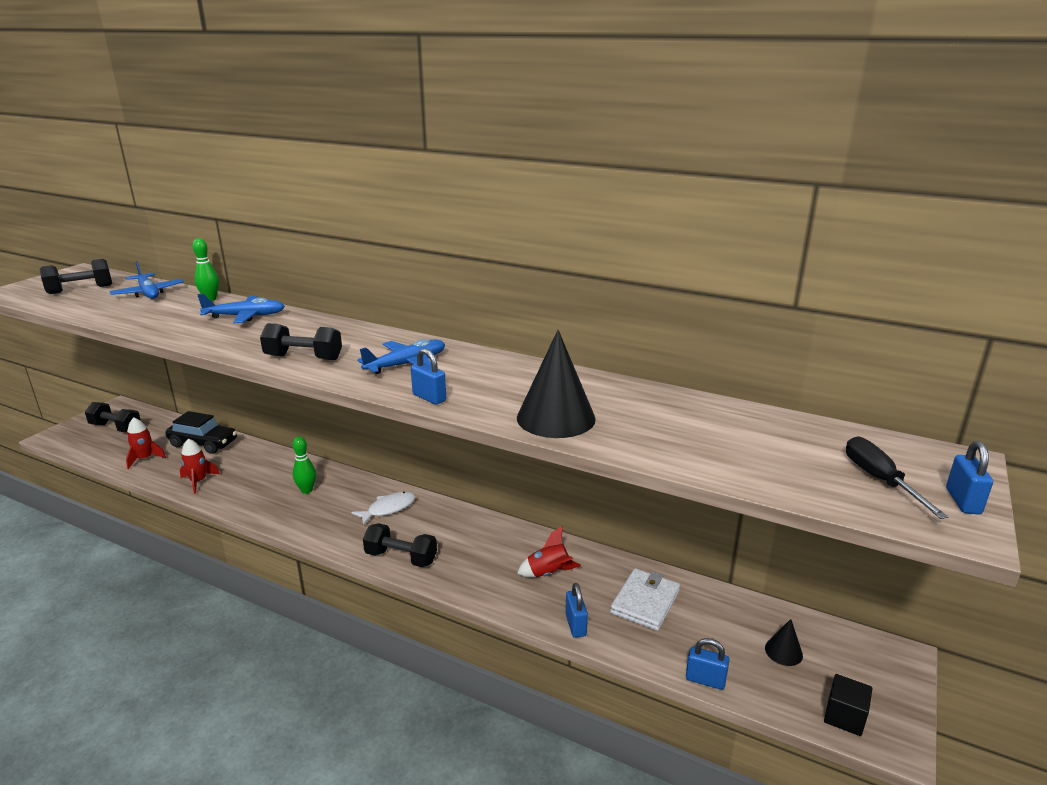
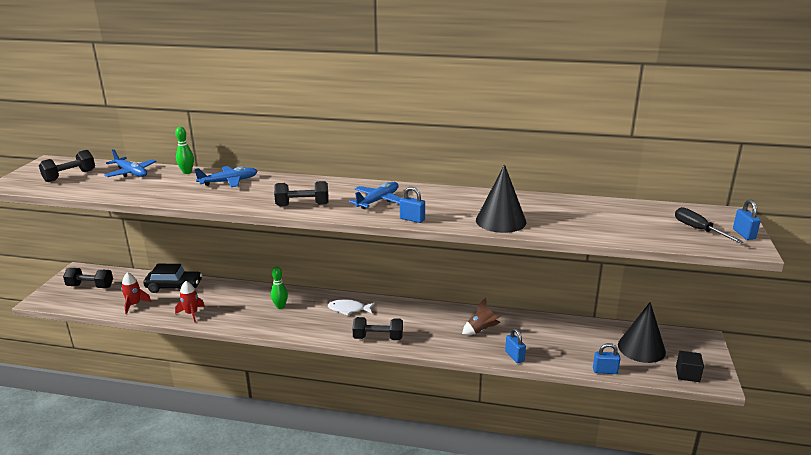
camera: 15 degrees left, 0 degrees up
white fish [352,492,415,525] -> white fish turned 120 degrees counterclockwise [328,300,375,316]
red rocket [517,526,581,577] -> brown rocket [462,298,502,335]
white wallet [610,568,680,631] -> none
black cone [765,619,803,666] -> black cone [618,302,666,363], size x2.04

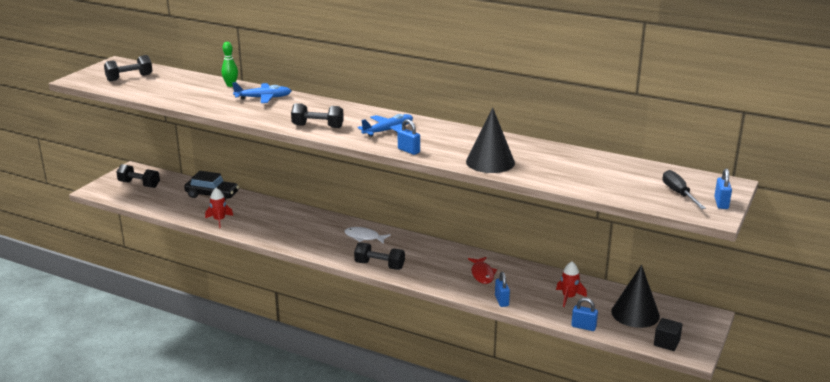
camera: 15 degrees right, 0 degrees up
blue plane [104,149,157,177] -> none
red rocket [121,272,152,314] -> red rocket moved to [556,261,587,307]
green bowling pin [271,266,288,309] -> none
brown rocket [462,298,502,335] -> red fish [468,257,497,284]

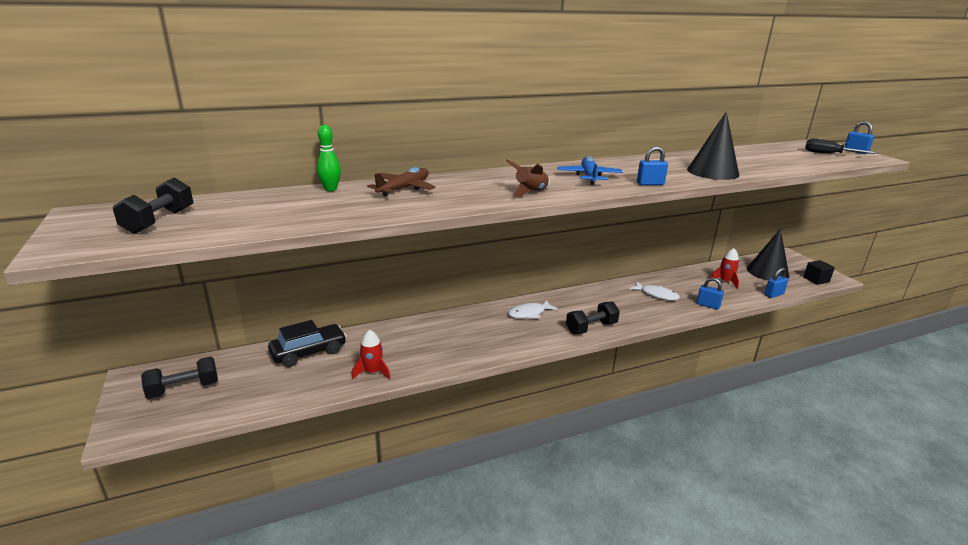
camera: 50 degrees left, 0 degrees up
blue plane [232,82,291,103] -> brown plane [367,167,436,196]
black dumbbell [291,103,344,128] -> brown rocket [506,159,550,197]
red fish [468,257,497,284] -> white fish [630,281,680,300]

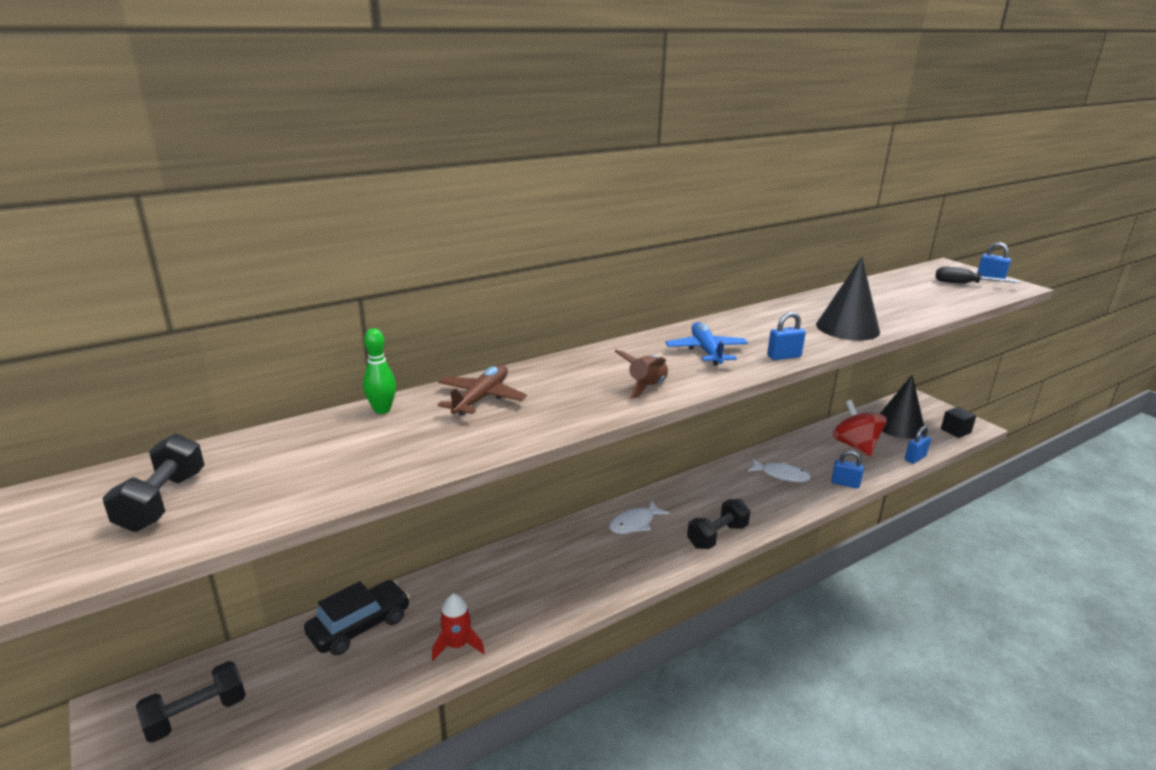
camera: 10 degrees left, 0 degrees up
red rocket [710,248,739,289] -> red spinning top [832,400,886,457]

